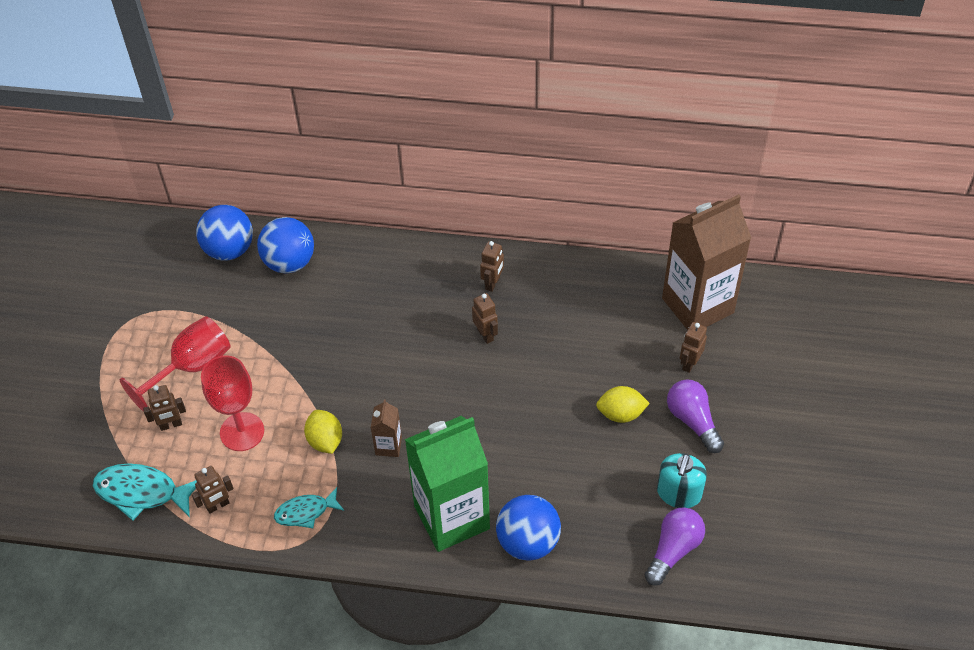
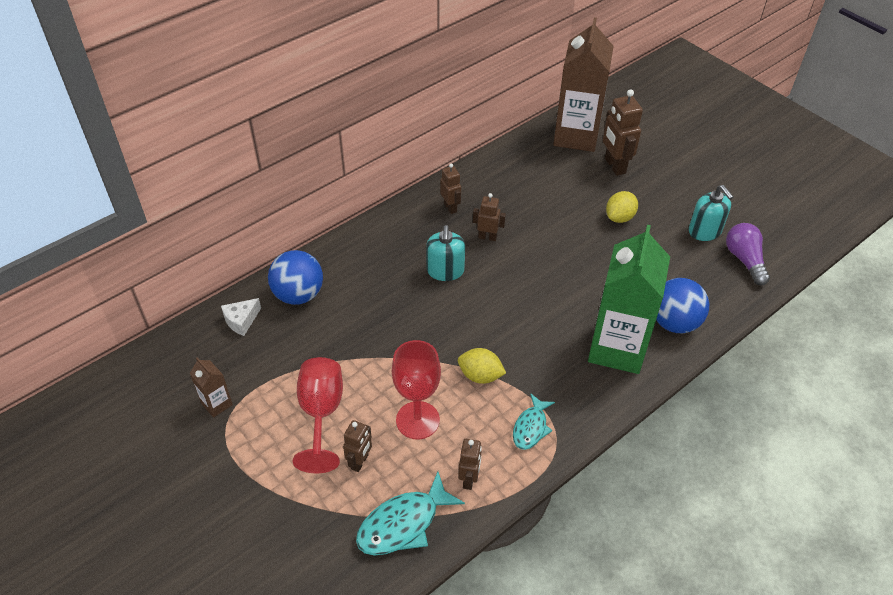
camera: 50 degrees left, 5 degrees down
blue ball [196,205,253,260] -> white cheese [221,298,261,336]
brown carton [371,399,402,457] -> brown carton moved to [190,358,233,418]
purple light bulb [667,379,724,453] -> none
brown robot [680,322,707,373] -> brown robot [603,89,643,176], size x1.67
none -> turquoise soap dispenser [426,225,465,281]

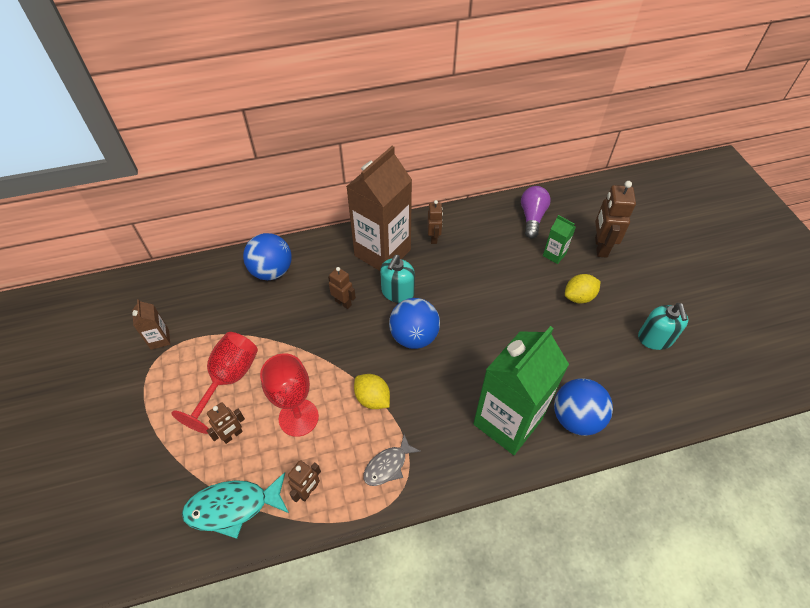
camera: 25 degrees right, 5 degrees up
white cheese [221,298,261,336] -> none
brown robot [473,193,506,241] -> brown robot moved to [328,267,356,309]
turquoise fish [513,393,555,450] -> grey fish [363,434,421,486]
brown carton [553,17,614,152] -> brown carton moved to [346,146,412,271]
purple light bulb [726,223,770,285] -> purple light bulb moved to [521,186,551,239]
none -> blue ball [389,298,440,349]
none -> green carton [543,215,576,264]

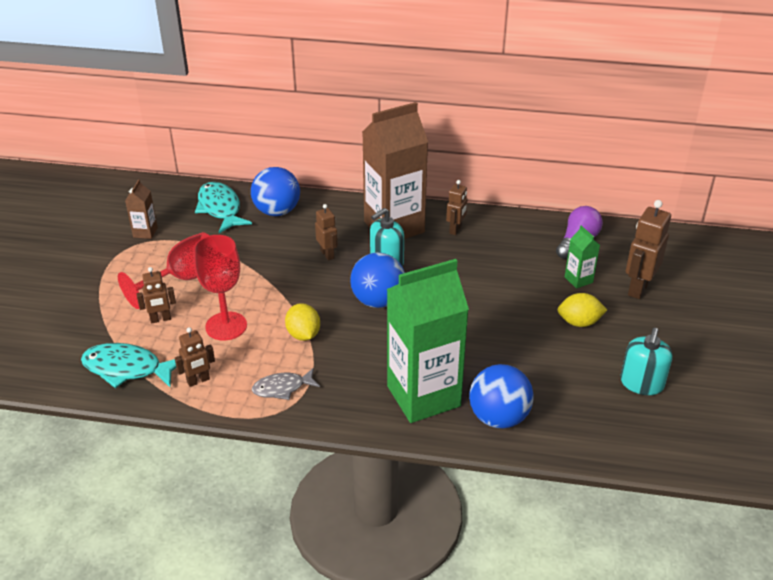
camera: 25 degrees right, 15 degrees down
none -> turquoise fish [195,182,252,233]

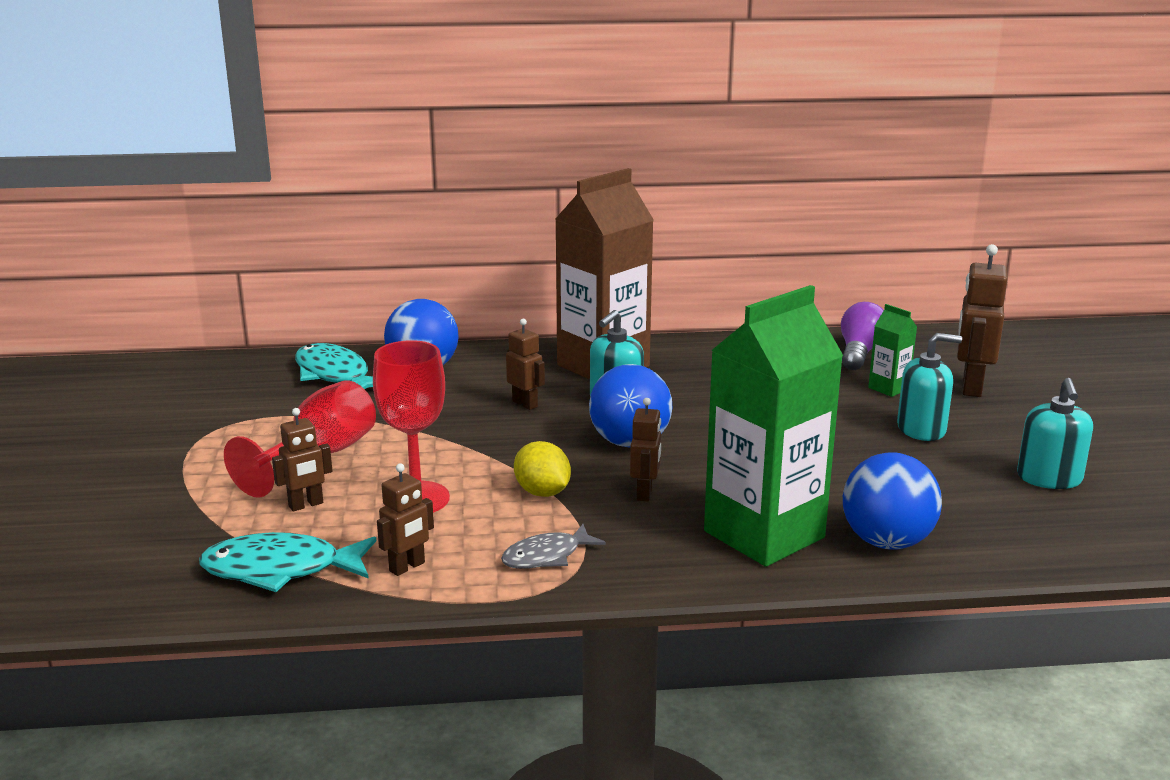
camera: 15 degrees left, 15 degrees down
brown carton [125,179,158,239] -> none
brown robot [446,180,468,235] -> brown robot moved to [630,398,661,502]
yellow lemon [558,293,607,327] -> turquoise soap dispenser [897,333,962,441]

